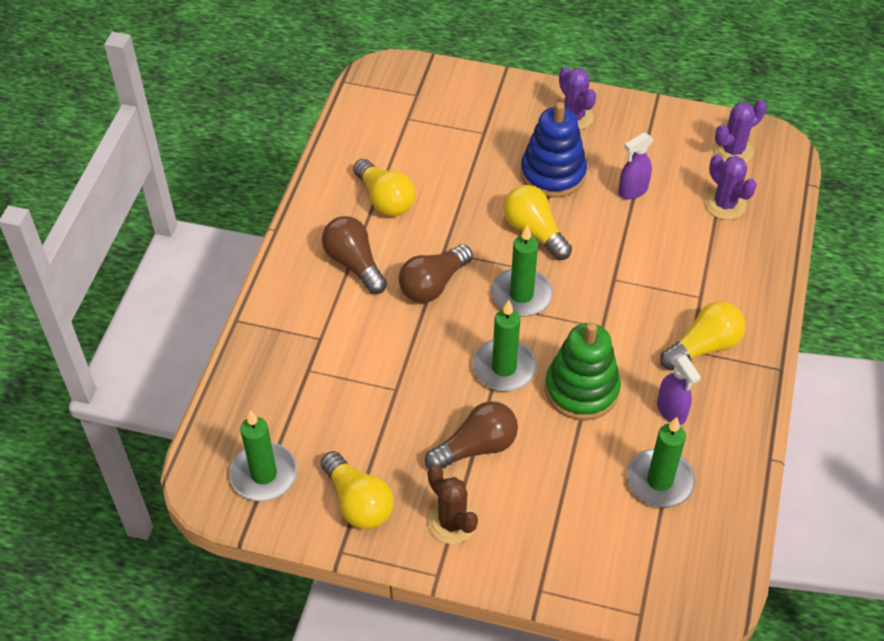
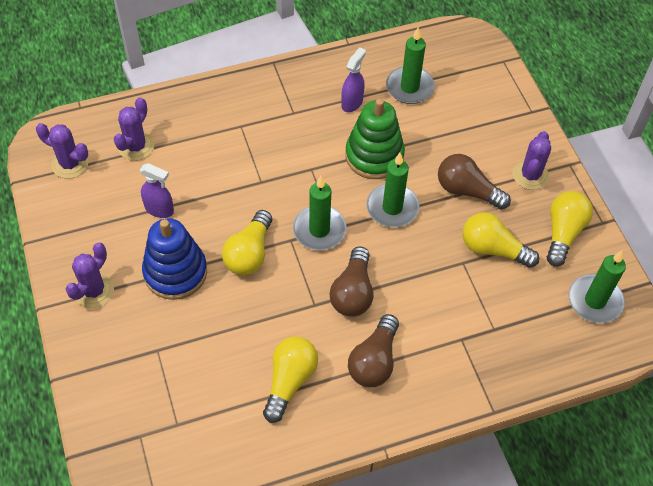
camera: 125 degrees left, 5 degrees up
brown light bulb [399,244,473,303] -> brown light bulb turned 90 degrees clockwise [330,246,374,317]
brown cactus [427,465,478,544] -> purple cactus [513,131,551,190]
yellow light bulb [660,301,746,370] -> yellow light bulb moved to [462,212,539,268]

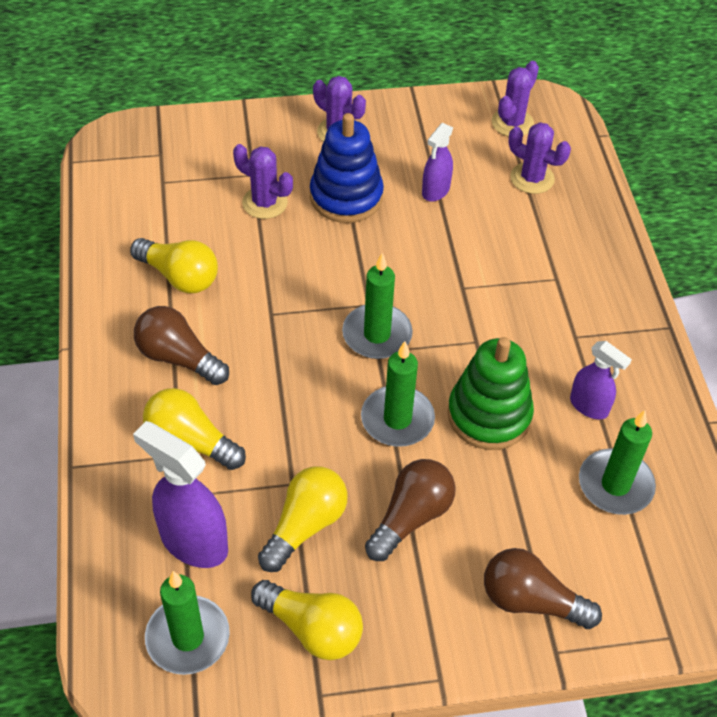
camera: 100 degrees right, 5 degrees down
yellow light bulb [222,210,272,275] -> yellow light bulb moved to [143,388,246,470]
brown light bulb [330,246,374,317] -> brown light bulb moved to [484,548,602,629]
purple cactus [513,131,551,190] -> purple cactus moved to [233,144,293,219]
none -> purple spray bottle [133,421,228,568]

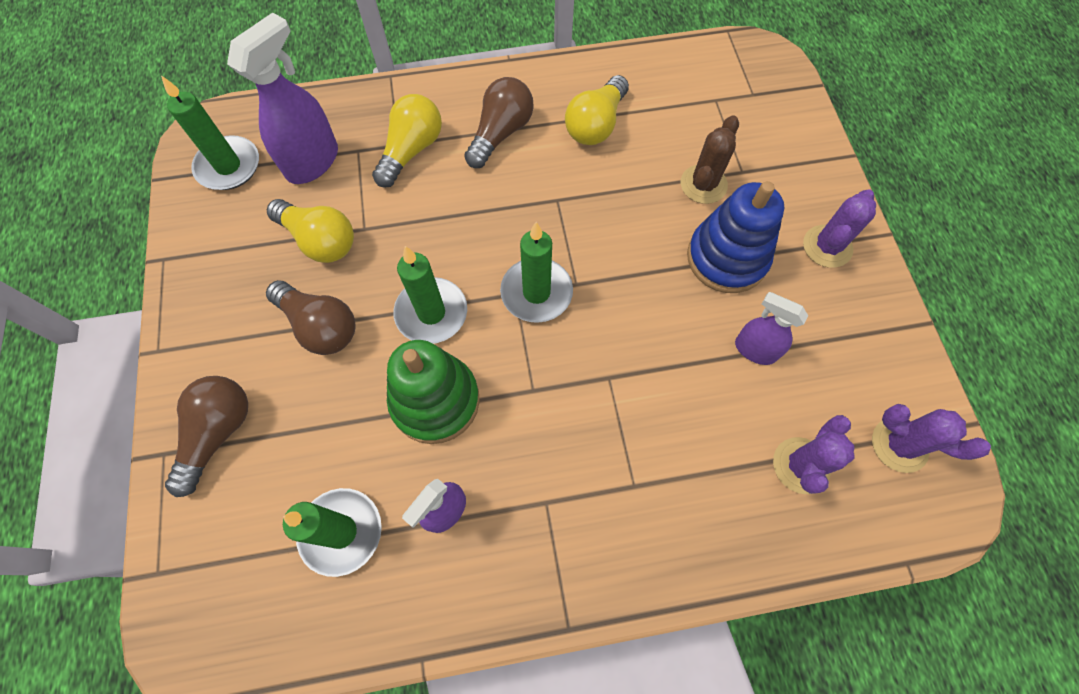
camera: 90 degrees right, 15 degrees up
purple cactus [233,144,293,219] -> brown cactus [681,115,739,204]
yellow light bulb [251,580,363,660] -> none

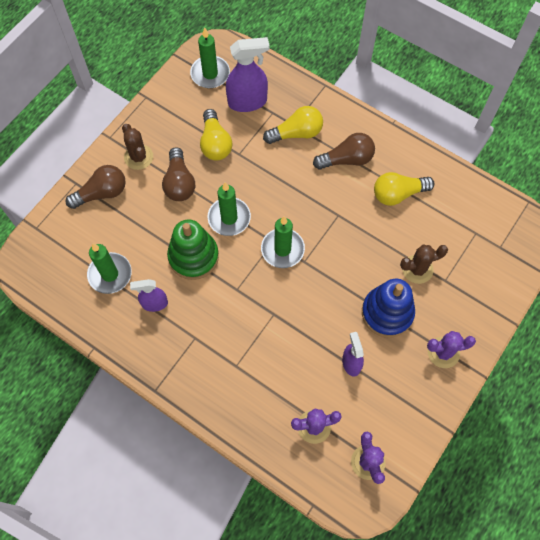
camera: 45 degrees right, 0 degrees up
none -> brown cactus [122,124,153,170]

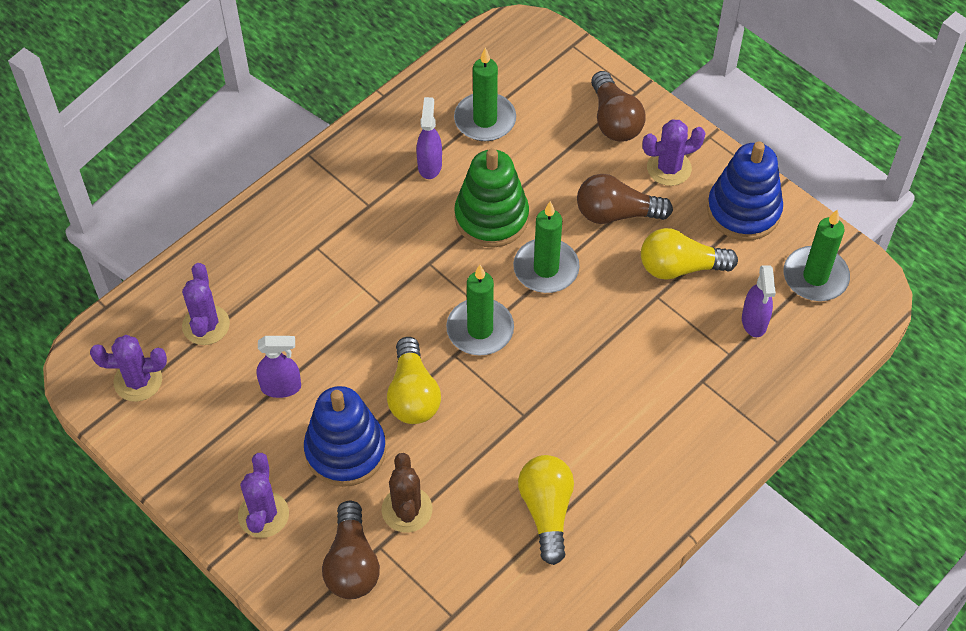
camera: 100 degrees right, 10 degrees down
brown cactus [122,124,153,170] -> purple cactus [642,119,706,186]
purple spray bottle [226,37,269,112] -> purple spray bottle [742,265,776,337], size x0.60
yellow light bulb [263,106,323,144] -> yellow light bulb moved to [387,337,441,424]
brown light bulb [313,133,375,170] -> brown light bulb moved to [322,501,380,599]
none -> blue stacking toy [707,141,783,240]

